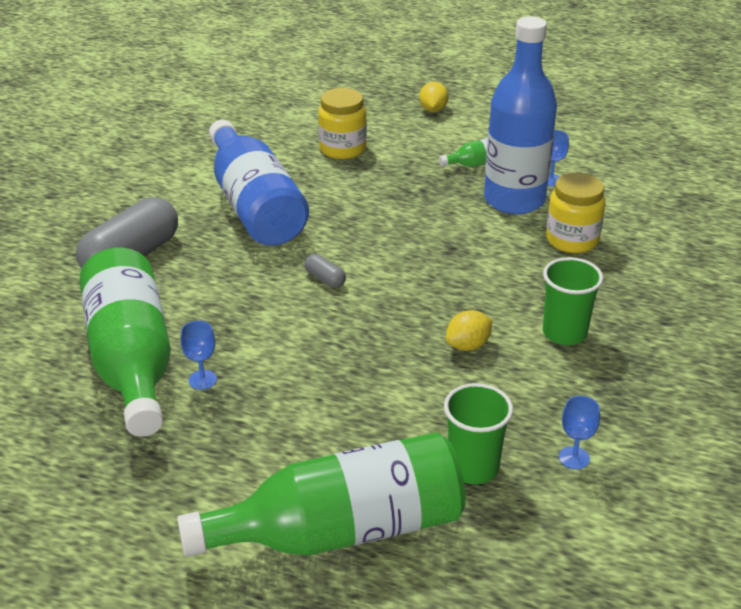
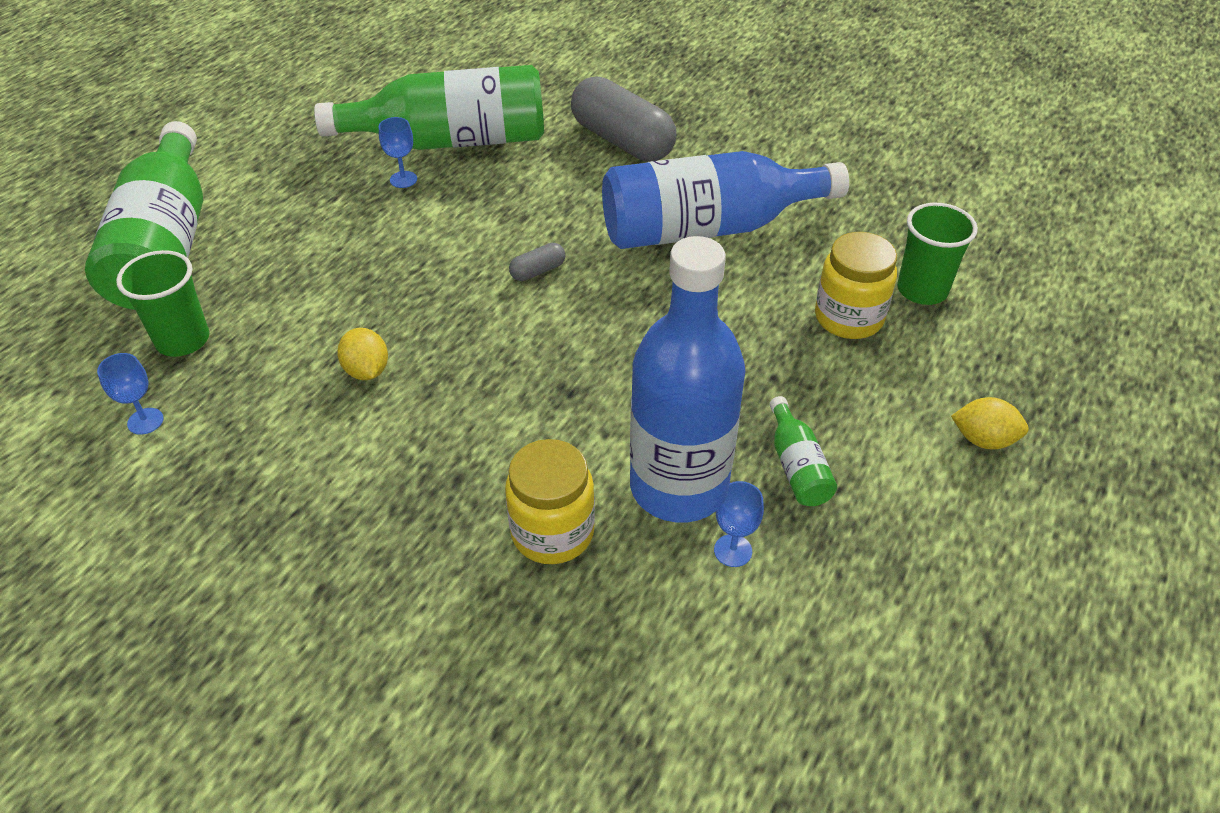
camera: 100 degrees right, 10 degrees up
green cup [543,257,603,345] -> green cup moved to [897,203,978,305]

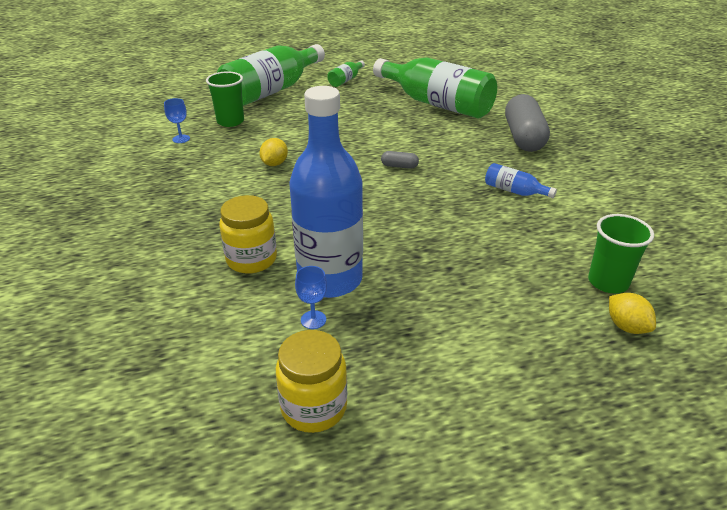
camera: 45 degrees right, 10 degrees down
blue goblet [379,117,417,188] -> none
blue bottle [602,151,849,249] -> blue bottle [485,163,557,198], size x0.42
green bottle [770,396,837,506] -> green bottle moved to [327,60,365,87]
yellow jar [815,232,897,339] -> yellow jar moved to [276,330,347,433]
yellow lemon [951,397,1029,449] -> yellow lemon moved to [609,293,656,334]

